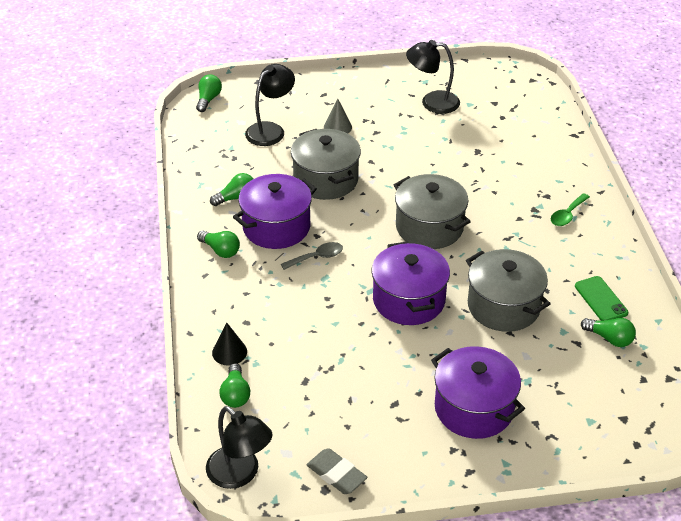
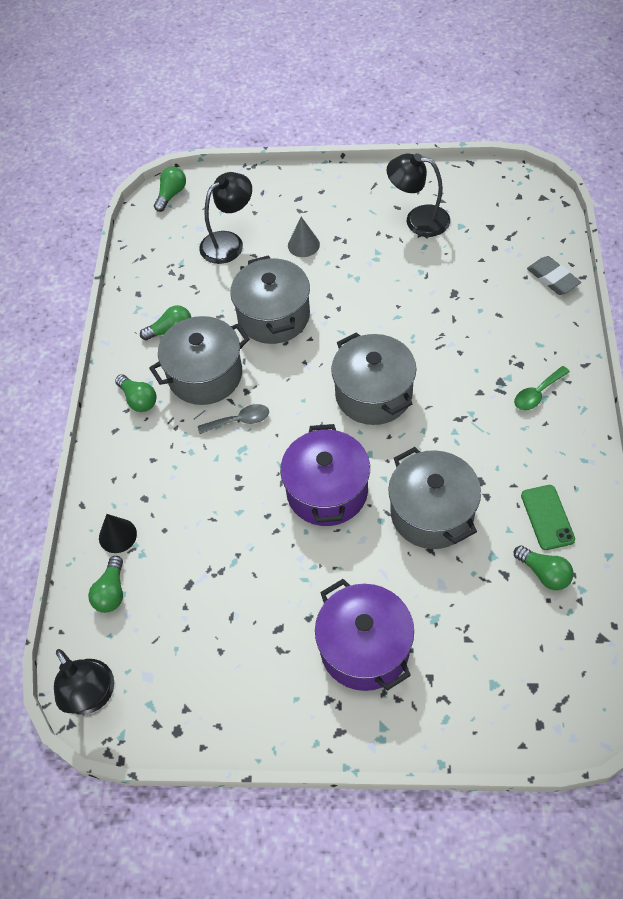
camera: 15 degrees right, 15 degrees up
purple pot [233,174,317,249] -> grey pot [149,316,250,405]
grey eraser [307,448,367,494] -> grey eraser moved to [527,256,581,295]

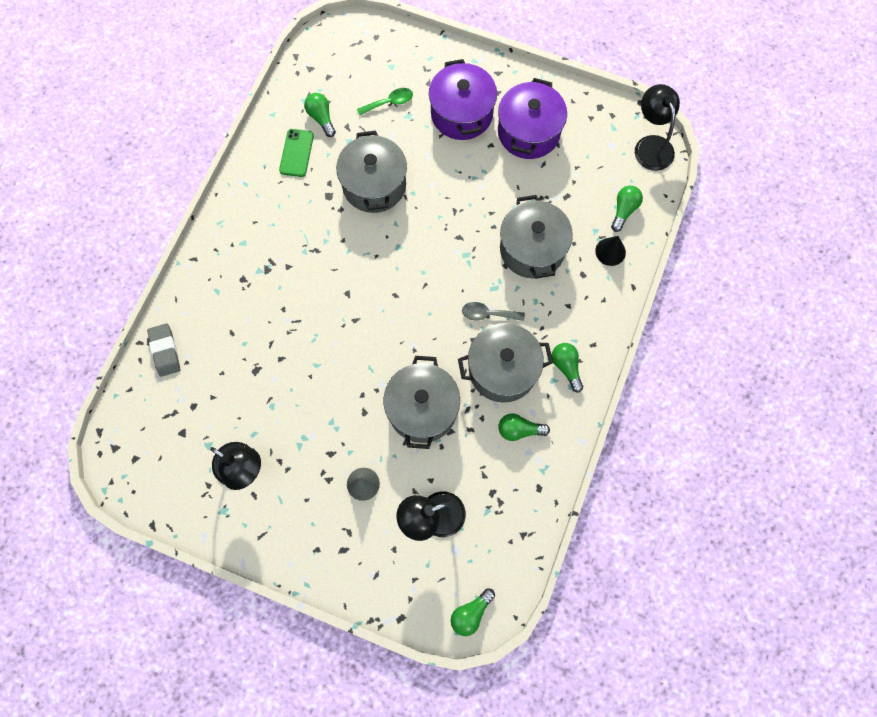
camera: 165 degrees left, 15 degrees up
purple pot [280,424,370,526] -> purple pot moved to [498,78,567,159]
grey pot [331,332,417,425] -> grey pot moved to [500,195,573,279]
green spoon [514,366,570,410] -> green spoon moved to [357,88,413,116]

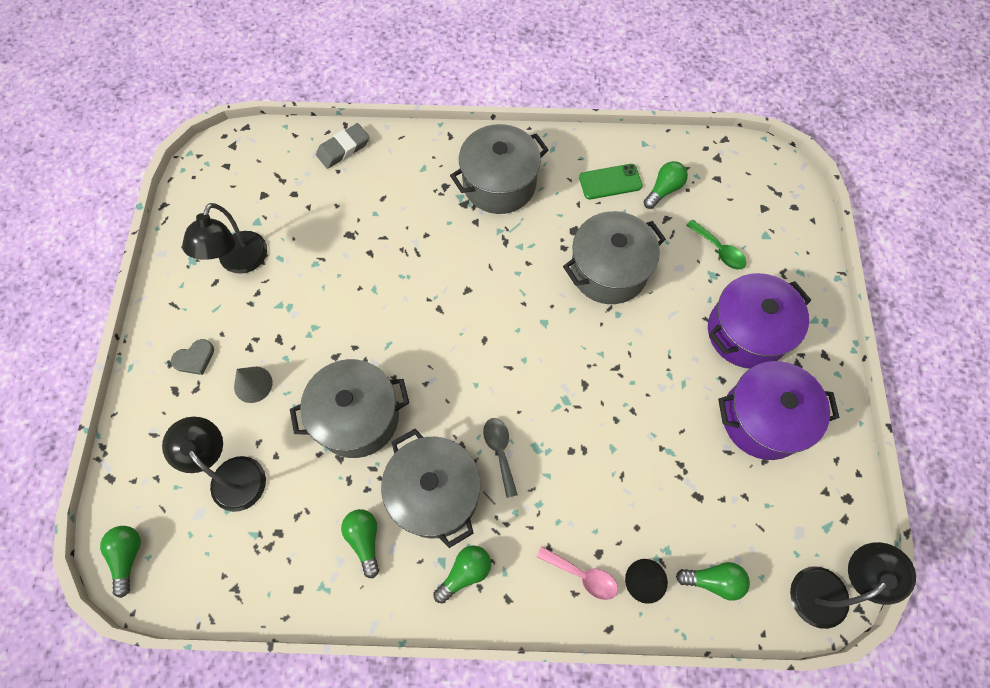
camera: 70 degrees right, 5 degrees down
green light bulb [451,588,495,636] -> green light bulb turned 60 degrees clockwise [100,526,141,598]
grey pot [500,195,573,279] -> grey pot moved to [450,124,549,214]
none -> grey heart [171,339,214,375]
none -> pink spoon [537,546,618,600]

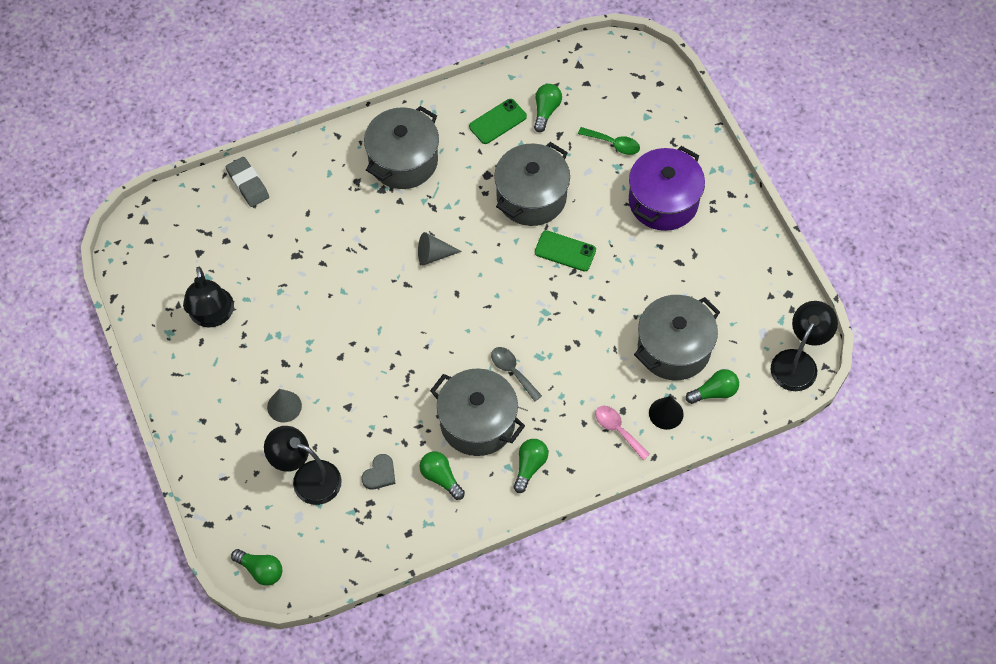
camera: 25 degrees left, 5 degrees down
green light bulb [100,526,141,598] -> green light bulb turned 150 degrees clockwise [231,549,282,586]
grey heart [171,339,214,375] -> grey heart moved to [362,454,396,490]
grey pot [290,359,409,458] -> grey pot moved to [634,295,720,380]
grey eraser [316,123,369,169] -> grey eraser turned 60 degrees counterclockwise [226,157,269,207]
pink spoon [537,546,618,600] -> pink spoon turned 135 degrees counterclockwise [595,406,650,460]
purple pot [718,361,839,460] -> none
none -> grey cone [418,232,462,265]
none -> green phone [535,230,596,272]

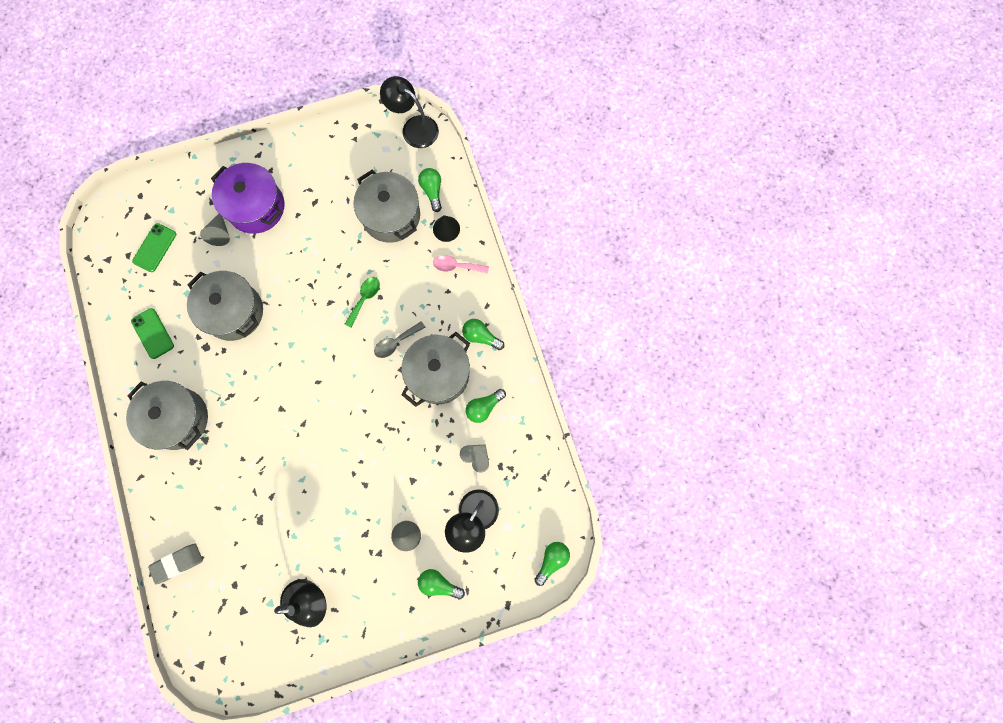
camera: 85 degrees left, 15 degrees up
grey cone [418,232,462,265] -> grey cone moved to [200,214,230,246]
green light bulb [534,84,562,132] -> green light bulb moved to [418,569,465,599]
green phone [535,230,596,272] -> green phone moved to [132,223,176,272]
green spoon [578,127,640,155] -> green spoon moved to [345,277,380,328]
pink spoon [595,406,650,460] -> pink spoon turned 45 degrees clockwise [433,255,489,274]

